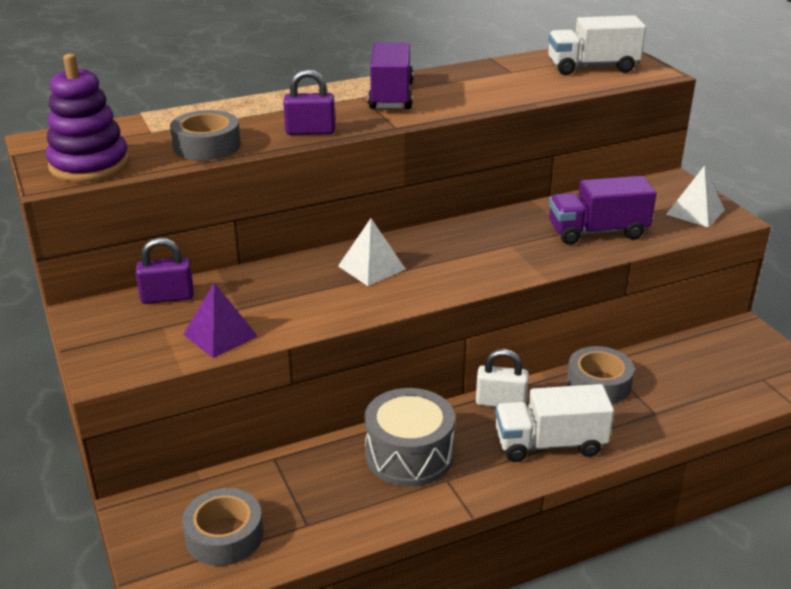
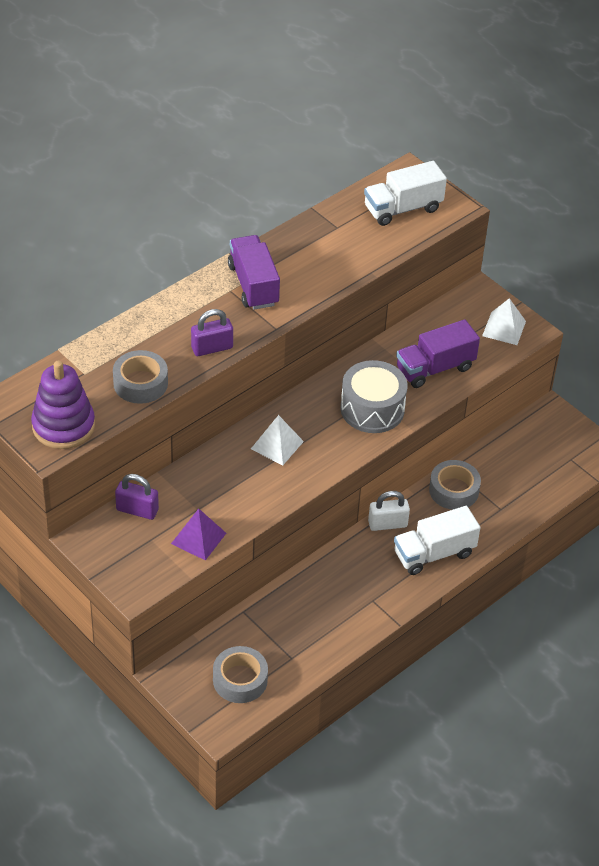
camera: 20 degrees left, 15 degrees up
purple padlock [136,238,194,304] -> purple padlock turned 45 degrees clockwise [115,474,159,520]
grey drum [365,388,455,487] -> grey drum moved to [341,360,407,433]

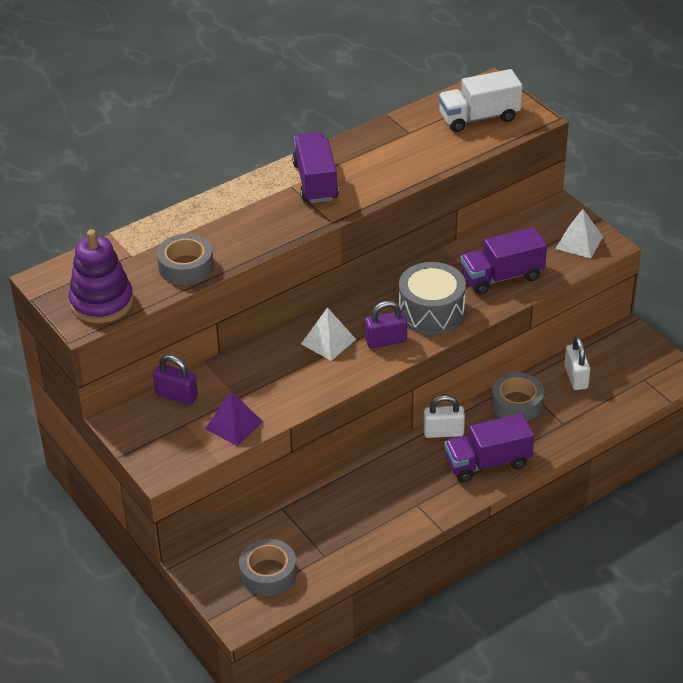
camera: 10 degrees right, 5 degrees down
purple padlock [191,309,233,356] -> purple padlock moved to [365,301,407,348]
white truck [394,506,480,575] -> purple truck [444,413,534,482]
none -> white padlock [564,337,591,390]

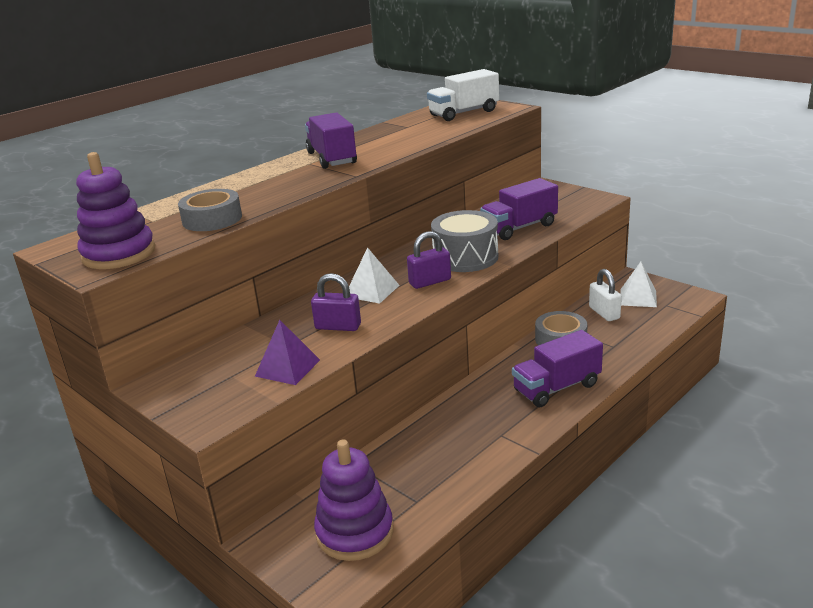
camera: 10 degrees left, 15 degrees down
purple padlock [153,355,198,405] -> purple padlock moved to [311,273,361,331]
grey tape [239,539,297,596] -> purple stacking toy [314,439,393,561]
white padlock [423,395,465,438] -> none
white pyramid [556,209,603,259] -> white pyramid moved to [620,262,657,307]

